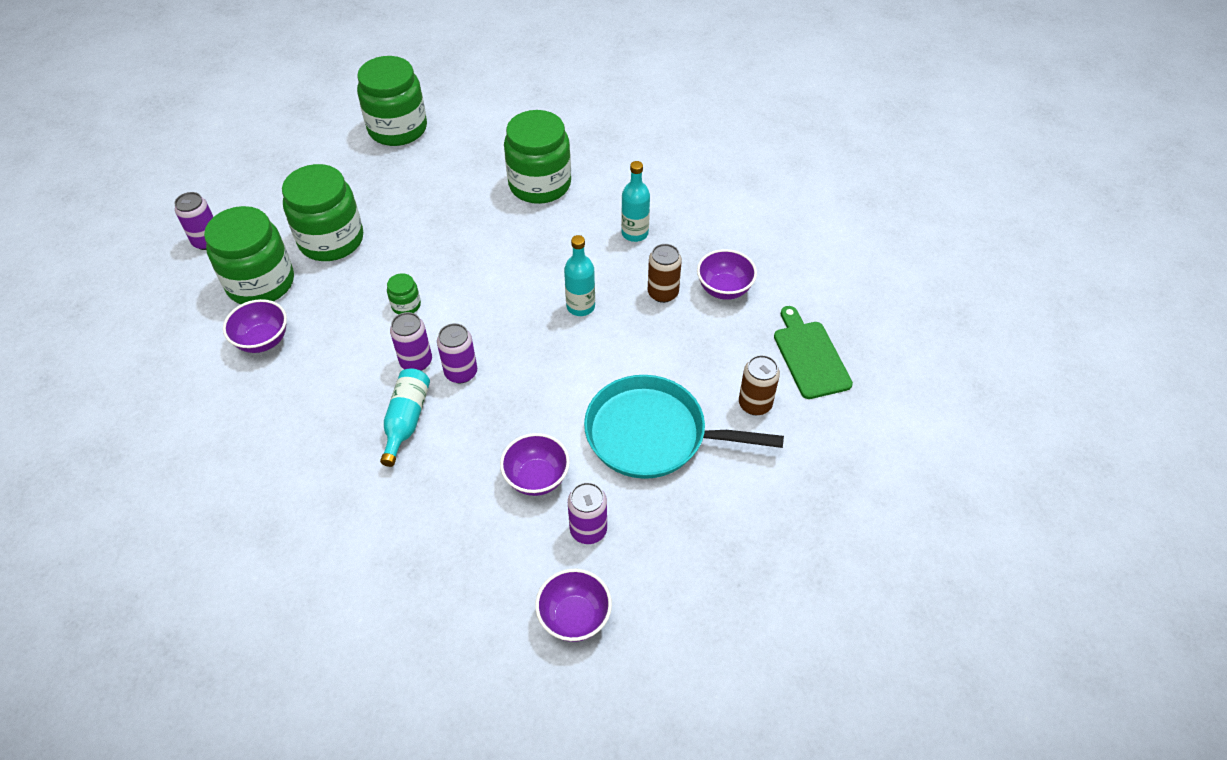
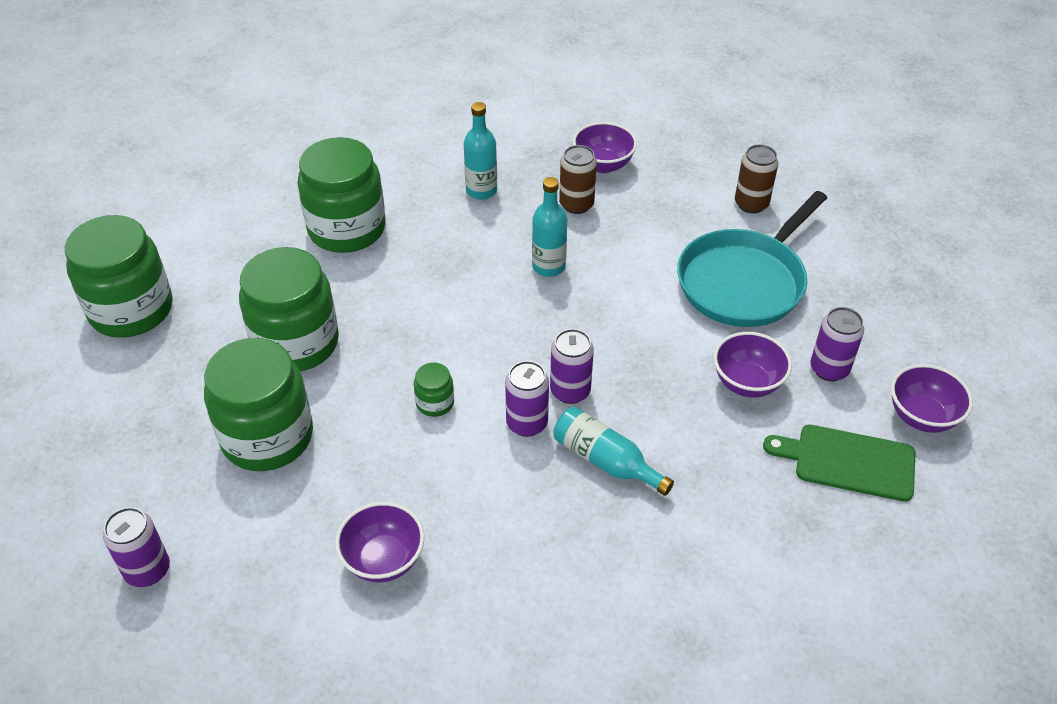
camera: 60 degrees left, 5 degrees down
green jar [204,206,294,304] -> green jar moved to [239,247,339,371]
green cutting board [774,306,853,399] -> green cutting board moved to [763,425,916,502]

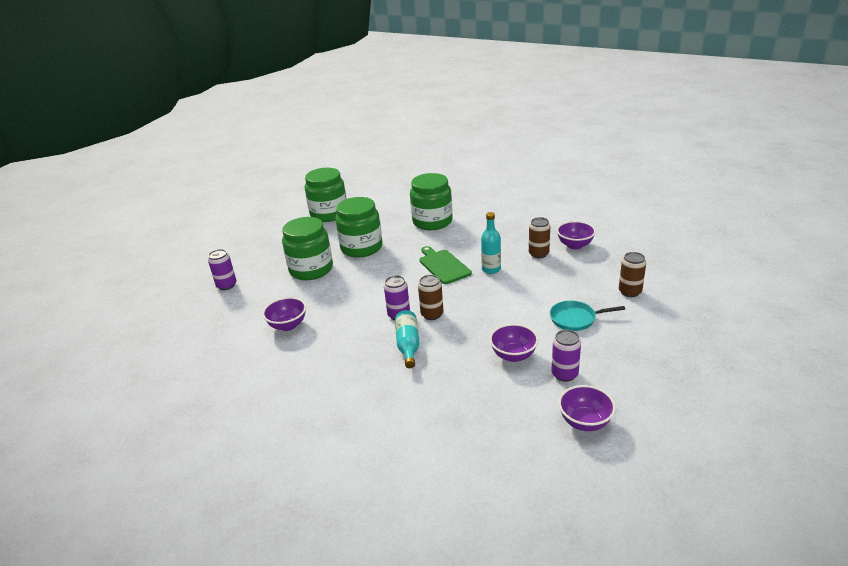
camera: 50 degrees right, 15 degrees down
green jar [414,363,454,417] -> none
turquoise bottle [464,102,497,200] -> none
purple can [550,329,594,404] -> brown can [418,275,443,320]
turquoise pan [677,191,827,327] -> turquoise pan [550,301,625,331], size x0.55
green cutting board [763,425,916,502] -> green cutting board moved to [419,246,472,284]

